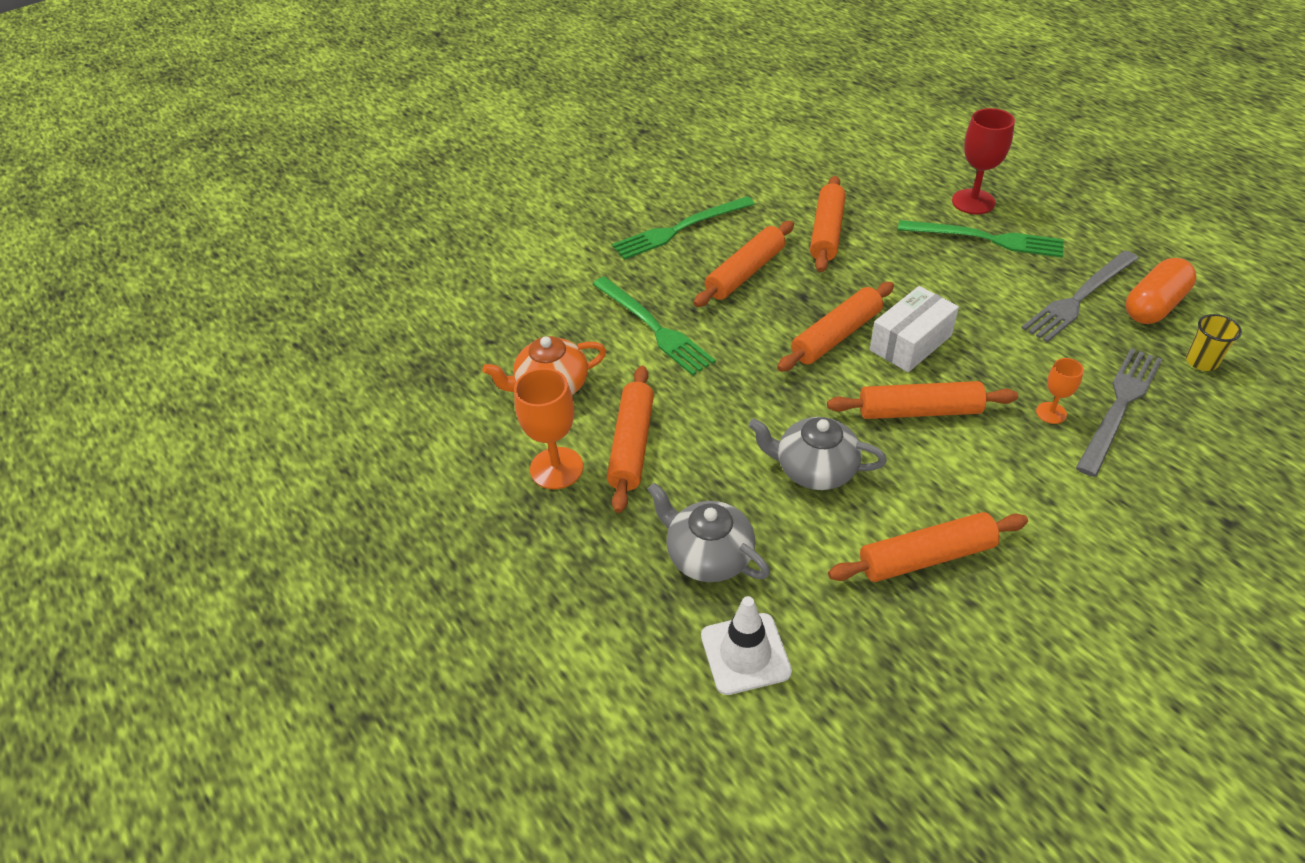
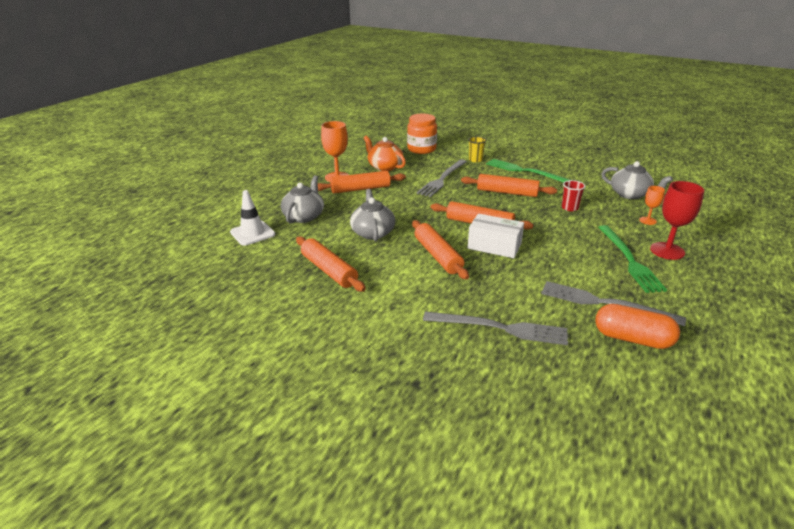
camera: 65 degrees right, 15 degrees down
green fork [593,276,716,375] -> grey fork [417,159,467,197]
orange rolling pin [810,176,846,272] -> red cup [562,180,586,211]
orange goblet [1036,358,1084,424] -> orange goblet moved to [639,186,665,225]
yellow cup [1186,314,1242,371] -> yellow cup moved to [468,136,486,162]
none -> orange jar [407,114,437,154]
none -> grey teapot [601,161,673,199]

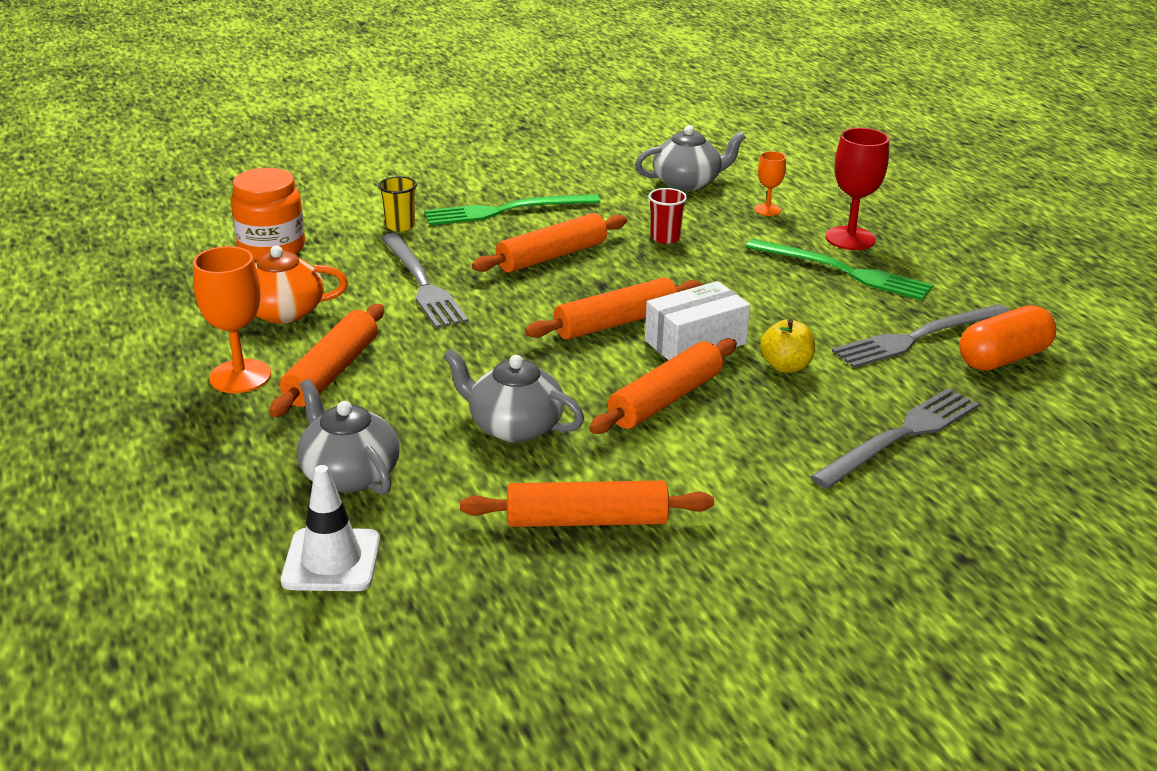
camera: 55 degrees left, 0 degrees up
orange rolling pin [412,220,469,280] -> orange rolling pin turned 60 degrees counterclockwise [589,338,737,434]
none -> yellow apple [760,319,815,373]

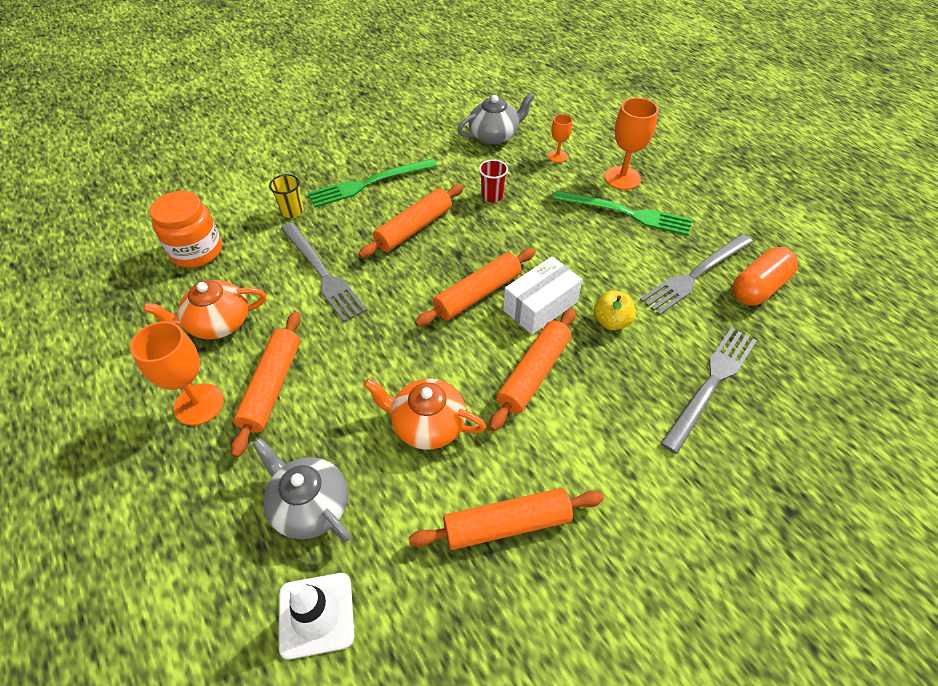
camera: 10 degrees left, 20 degrees up
grey teapot [444,349,584,442] -> orange teapot [364,379,486,450]
red goblet [825,128,889,250] -> orange goblet [605,98,658,190]

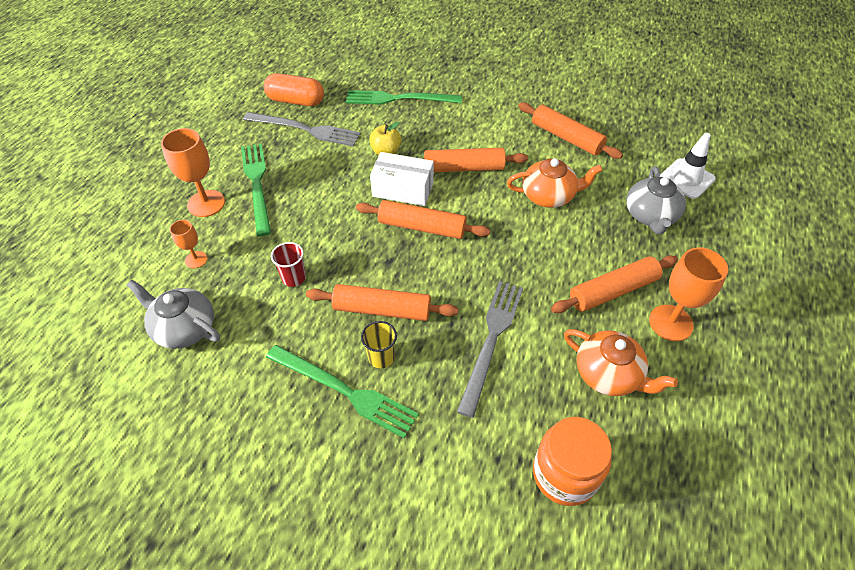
camera: 125 degrees left, 0 degrees up
yellow cup [269,174,304,218] -> yellow cup moved to [361,321,397,368]
orange teapot [364,379,486,450] -> orange teapot turned 75 degrees counterclockwise [507,158,602,208]
grey fork [660,327,757,454] -> green fork [346,90,462,105]

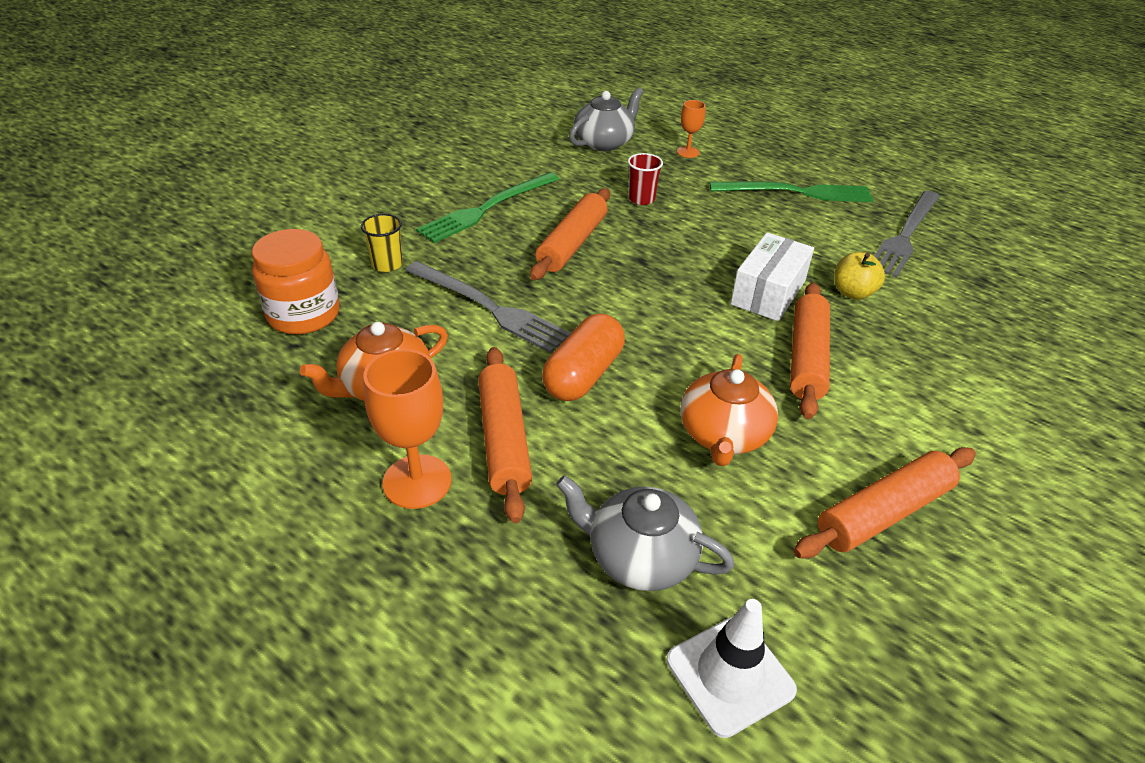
camera: 105 degrees right, 10 degrees down
orange goblet [161,128,225,217] -> none
orange capsule [264,73,324,106] -> orange capsule moved to [542,314,625,401]
green fork [346,90,462,105] -> none
orange rolling pin [356,200,490,239] -> none
yellow cup [361,321,397,368] -> yellow cup moved to [361,214,403,272]

